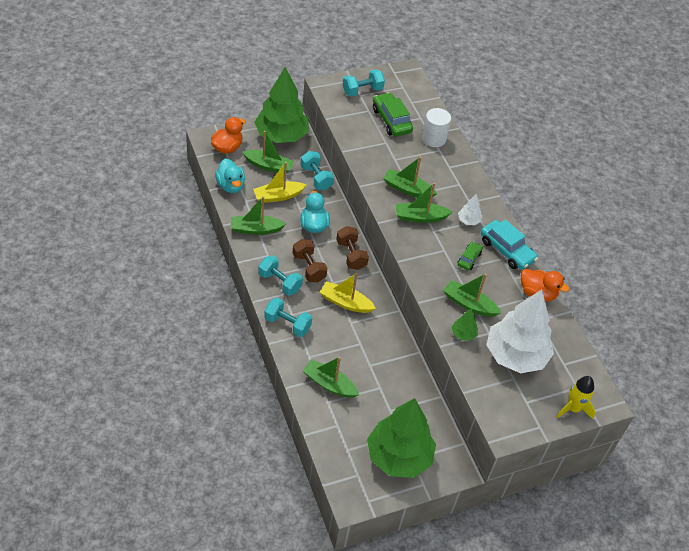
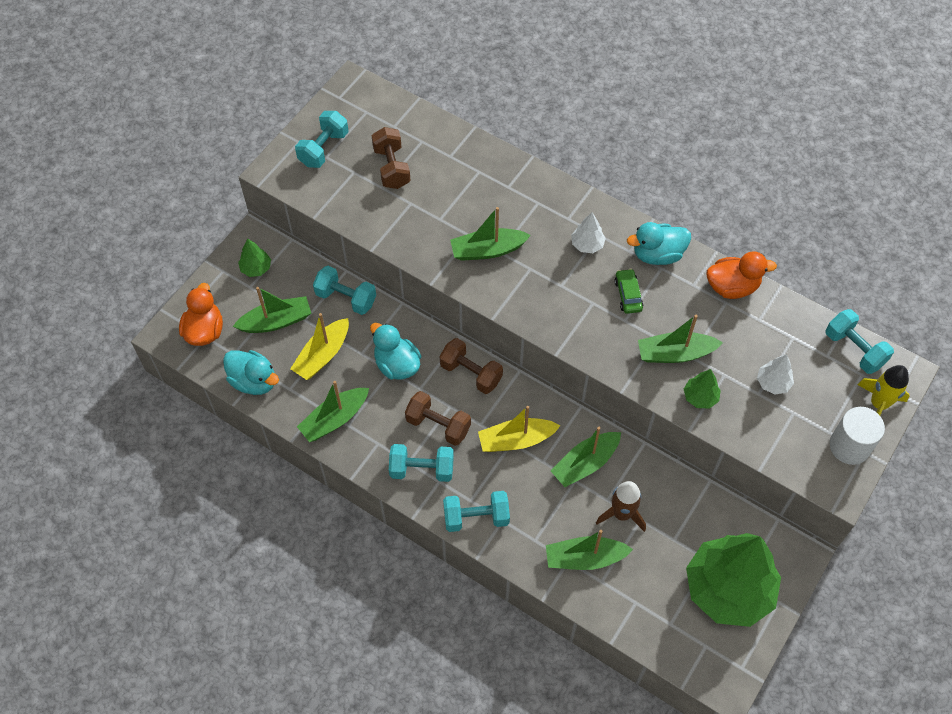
camera: 30 degrees left, 10 degrees up
green tree [254,67,309,143] -> green tree [238,238,271,277], size x0.40
green car [373,92,413,136] -> brown dumbbell [371,127,411,189]
green boat [396,183,452,223] -> green boat moved to [551,427,621,487]
white cylinder [422,108,451,147] -> white cylinder moved to [830,407,885,465]
turquoise car [480,219,538,270] -> turquoise duck [627,222,691,265]
white tree [487,290,554,373] -> white tree [757,354,794,395], size x0.40
none -> brown rocket [596,481,646,532]
none -> turquoise dumbbell [825,309,894,374]

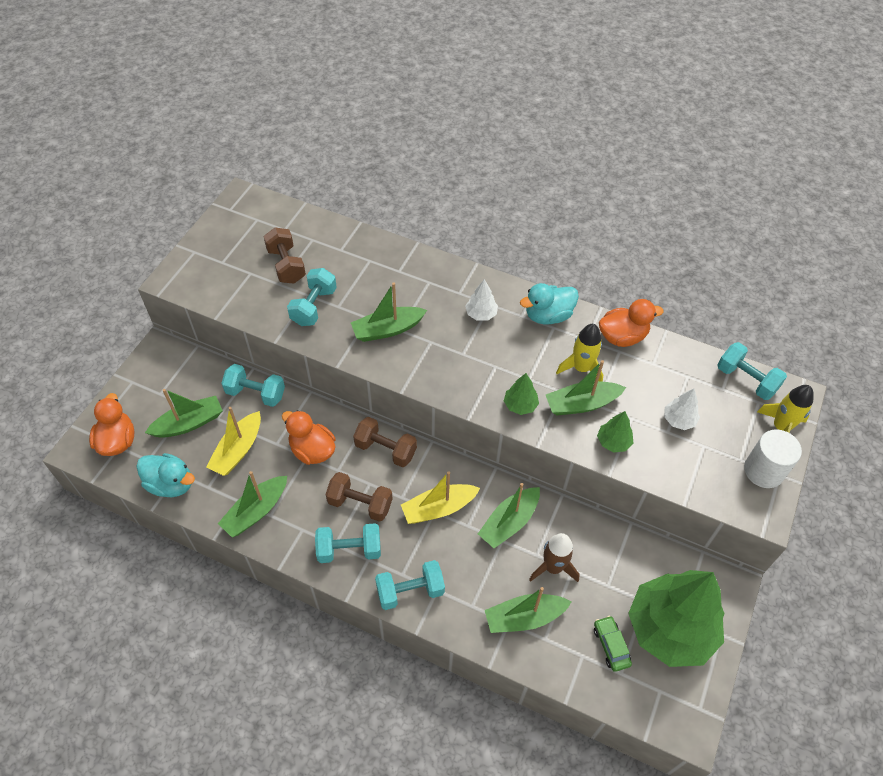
camera: 10 degrees left, 5 degrees down
green tree [238,238,271,277] -> green tree moved to [504,373,539,415]
turquoise dumbbell [295,111,349,168] -> turquoise dumbbell moved to [287,268,337,326]
turquoise duck [370,323,421,380] -> orange duck [282,410,336,465]
green car [614,269,643,314] -> green car moved to [594,616,632,672]
none -> yellow rocket [556,324,603,382]

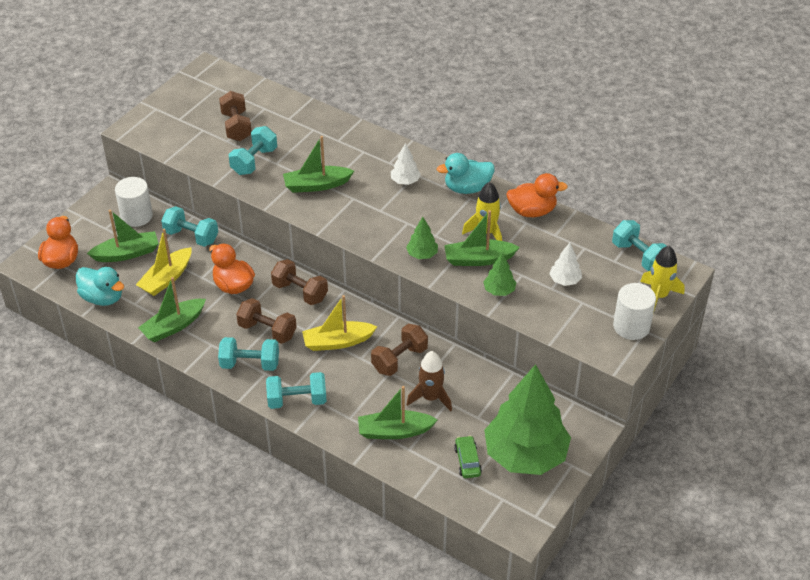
camera: 10 degrees right, 10 degrees down
green boat [478,483,540,548] -> brown dumbbell [371,324,428,376]
none -> white cylinder [115,177,153,227]

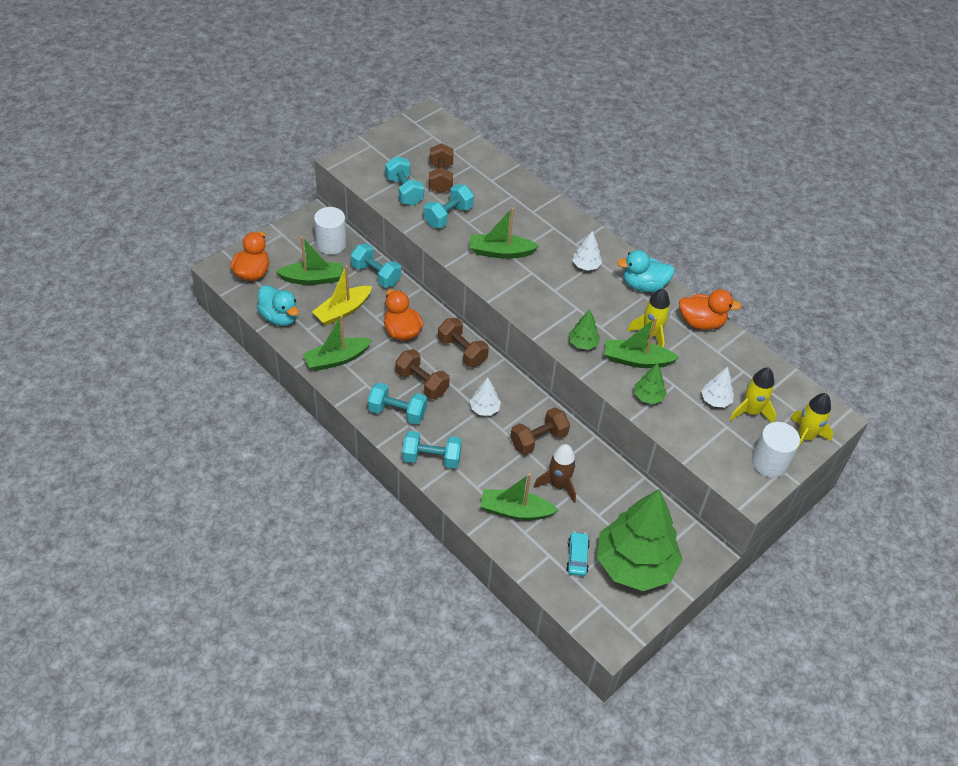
camera: 10 degrees right, 5 degrees up
yellow boat [302,295,377,351] -> white tree [470,377,501,416]
green car [454,435,482,478] -> turquoise car [566,531,590,576]
turquoise dumbbell [612,220,666,271] -> turquoise dumbbell moved to [385,156,424,206]
none -> yellow rocket [729,367,776,423]

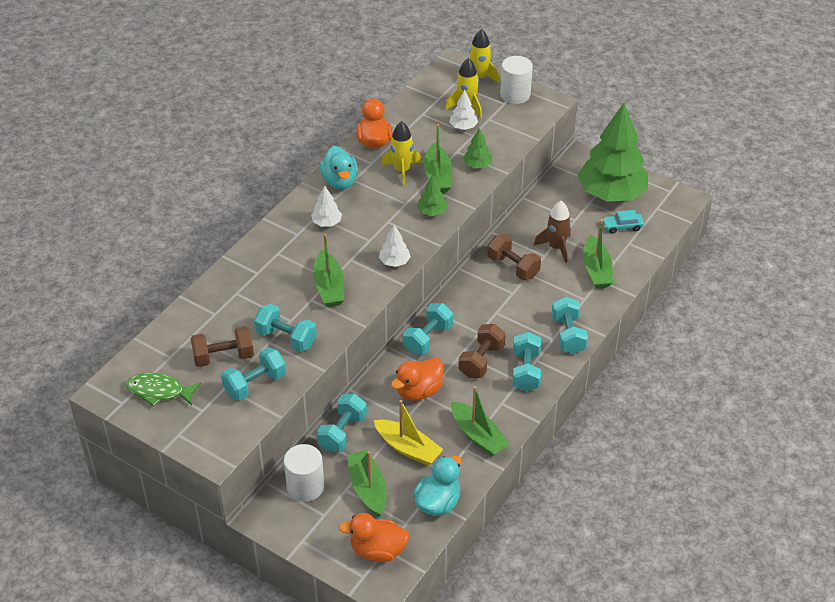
camera: 100 degrees left, 5 degrees down
brown dumbbell [438,318,489,367] -> turquoise dumbbell [403,303,453,355]
white tree [470,377,501,416] -> white tree moved to [379,225,411,267]
none -> green fish [126,373,201,407]

